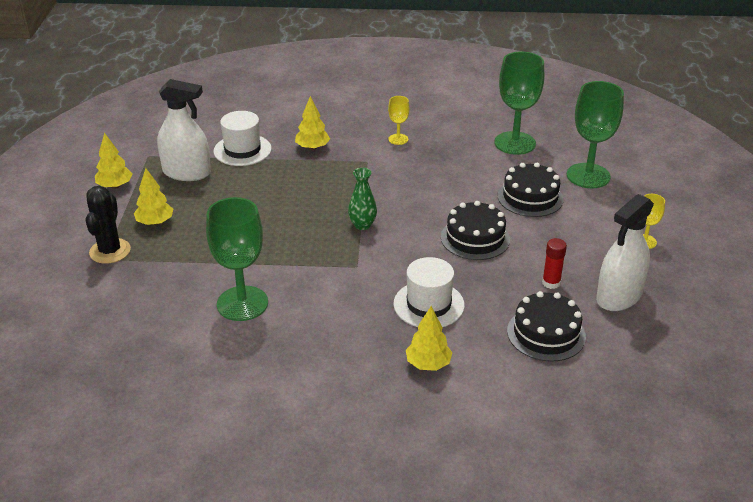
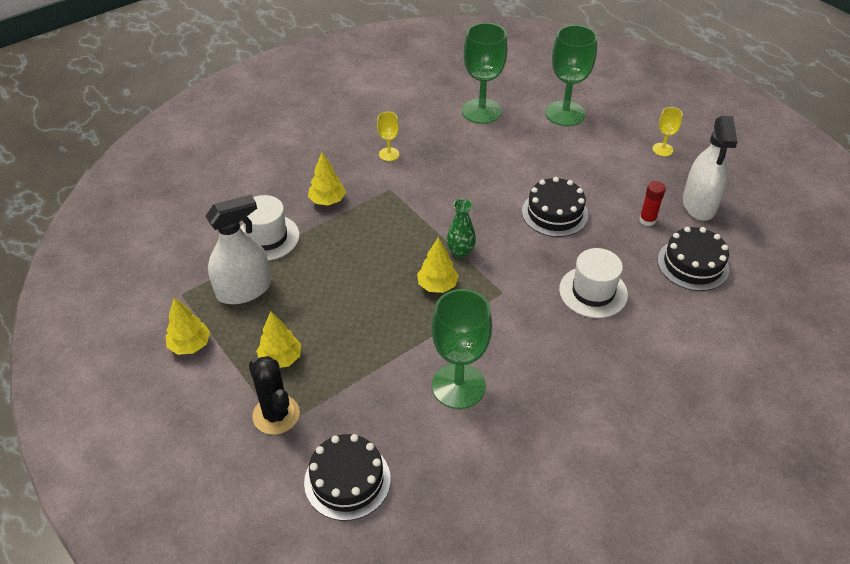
camera: 40 degrees left, 10 degrees up
yellow tree [406,306,453,371] -> yellow tree moved to [417,237,459,293]
black cake [498,163,564,217] -> black cake moved to [304,434,391,521]

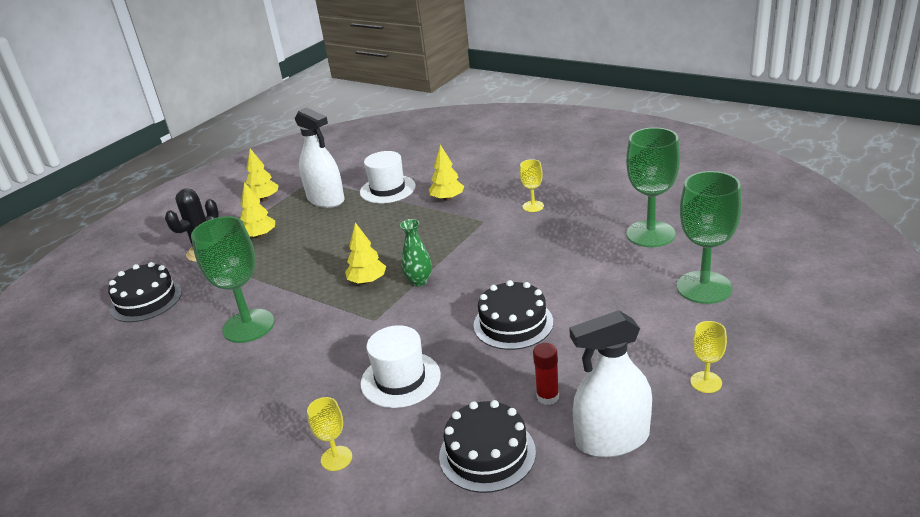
camera: 75 degrees right, 15 degrees down
none -> yellow goblet [307,397,352,471]

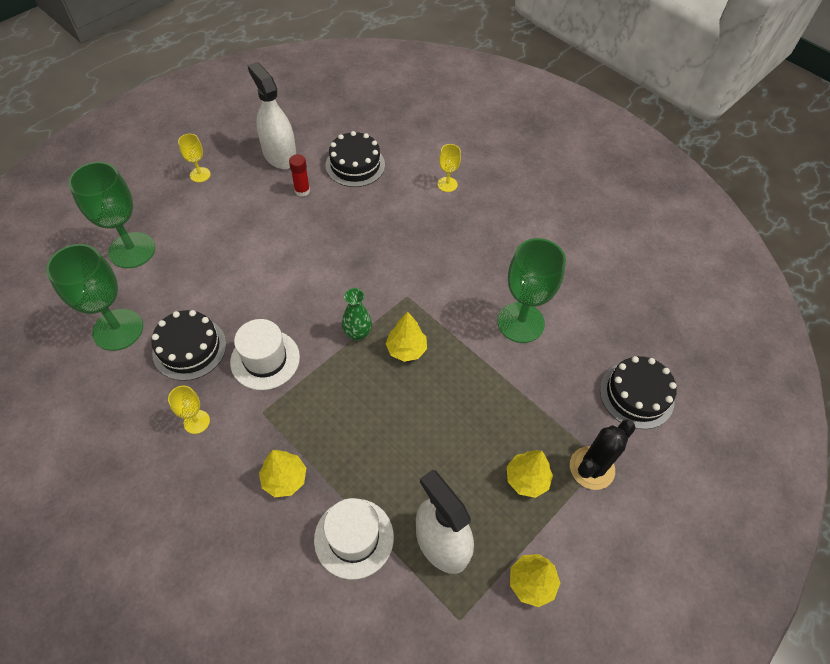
camera: 175 degrees left, 25 degrees up
white hat [360,325,441,408] -> white hat moved to [230,319,300,390]
black cake [474,280,553,350] -> black cake moved to [151,310,226,381]
white spray bottle [569,310,652,457] -> white spray bottle turned 120 degrees counterclockwise [247,62,296,169]

